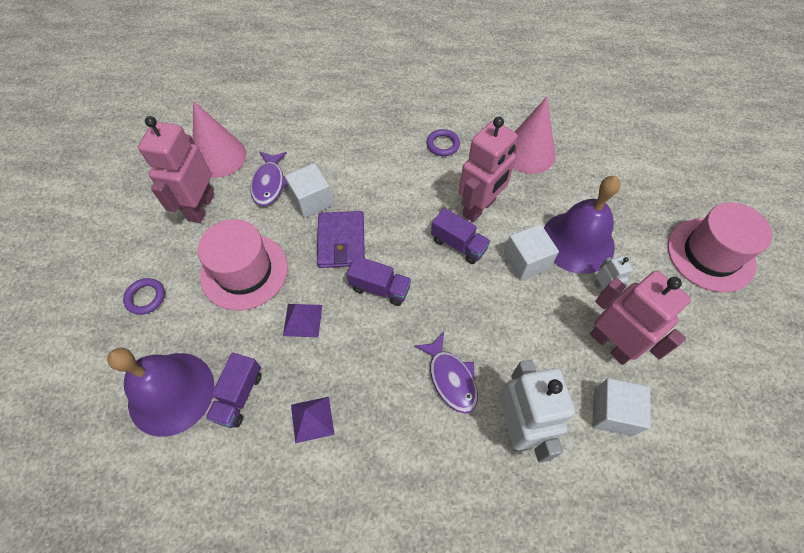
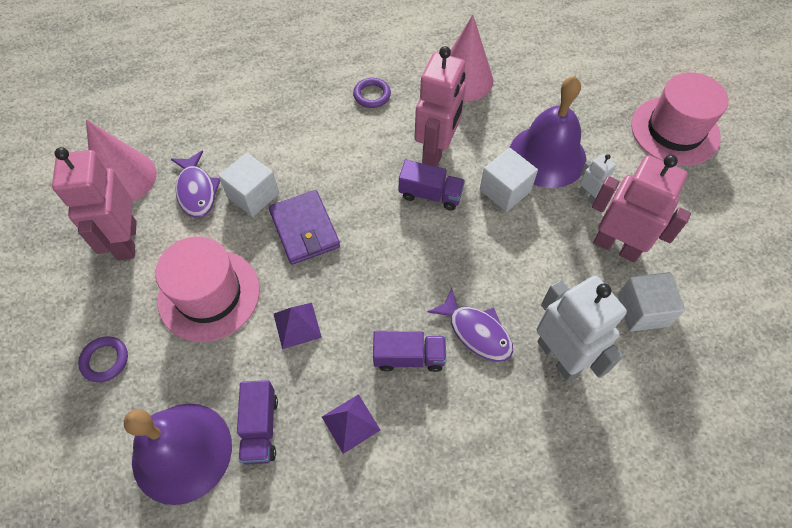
camera: 20 degrees left, 0 degrees up
purple truck [347,256,411,306] -> purple truck moved to [373,331,446,372]

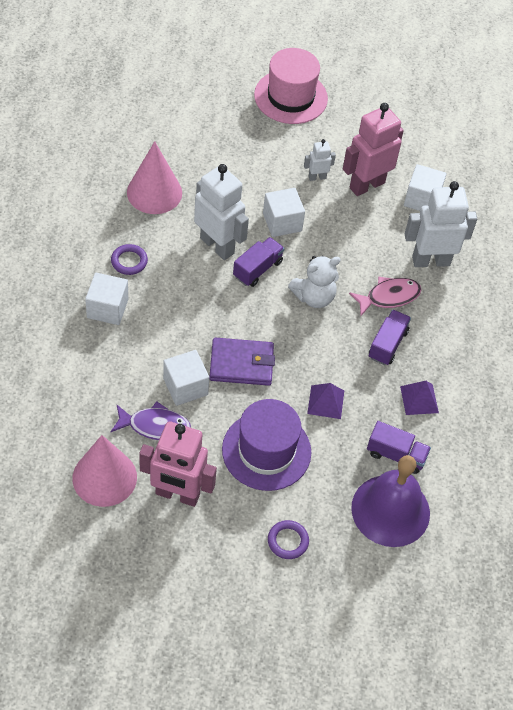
camera: 70 degrees left, 5 degrees down
pink hat [155,236,260,342] -> purple hat [222,399,311,491]
pink robot [415,46,466,167] -> white robot [194,164,249,260]
purple fish [427,288,513,362] -> pink fish [349,276,421,316]
purple bell [510,76,587,188] -> none
none -> white cube [85,273,128,325]
none -> white teddy bear [288,256,341,308]

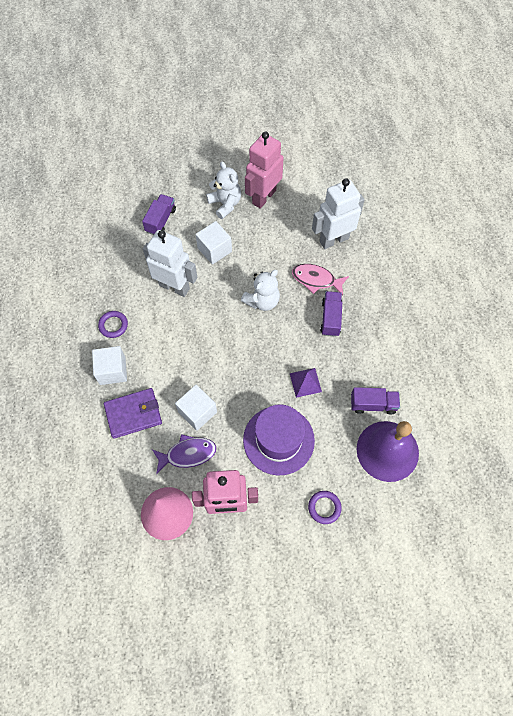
camera: 15 degrees left, 10 degrees up
pink cone [127,141,182,214] -> none
purple wallet [209,337,275,386] -> purple wallet moved to [104,388,162,439]
purple truck [233,237,284,287] -> purple truck moved to [142,194,176,235]
pink hat [254,48,328,124] -> none
white robot [304,139,336,181] -> white teddy bear [206,161,241,219]
pink fish [349,276,421,316] -> pink fish turned 120 degrees counterclockwise [292,264,349,296]
purple pyramid [400,381,439,415] -> none
white cube [404,164,447,211] -> none

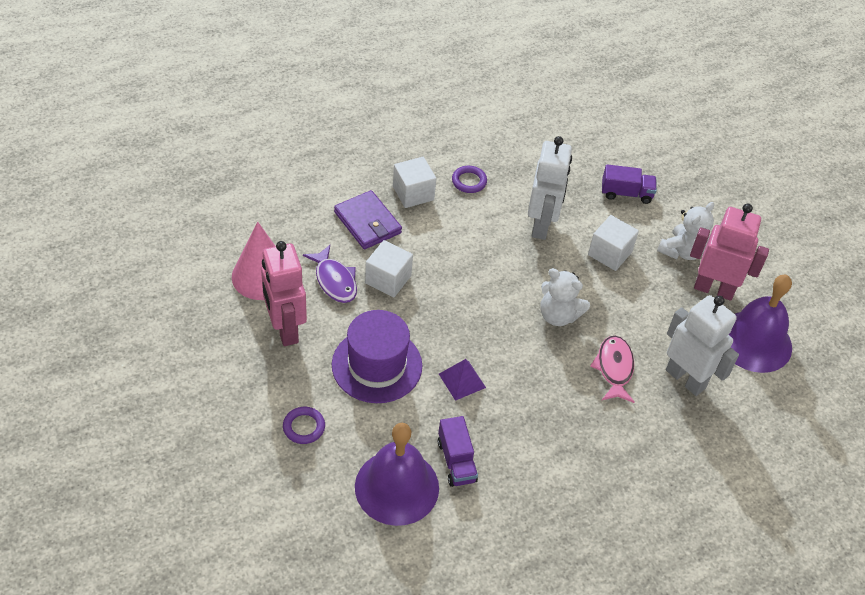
camera: 70 degrees right, 15 degrees down
purple truck [320,291,342,337] -> none
none -> purple bell [729,274,792,373]

